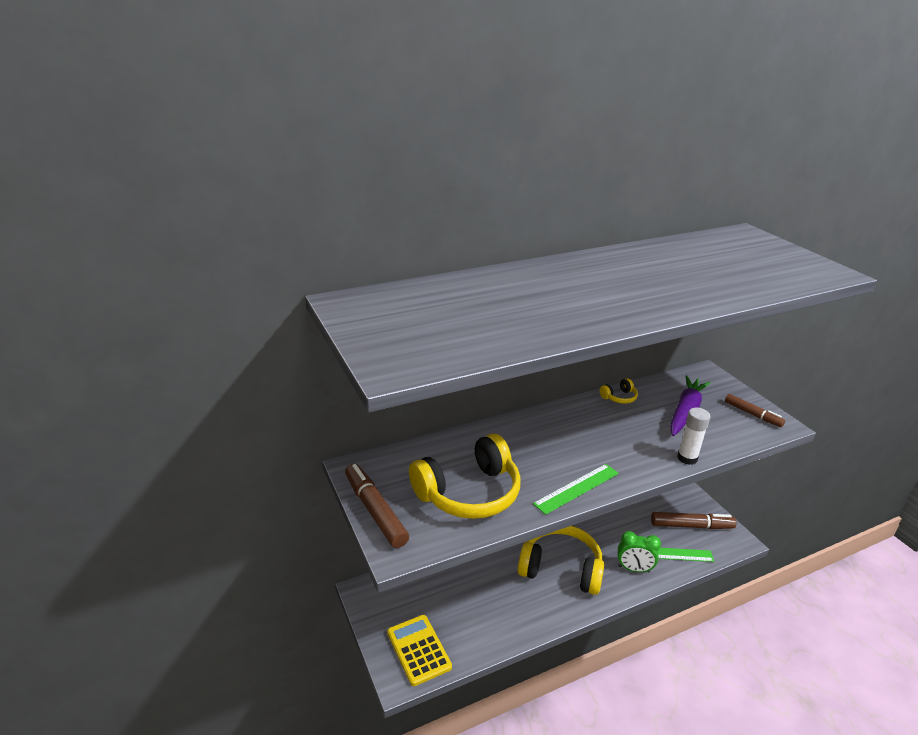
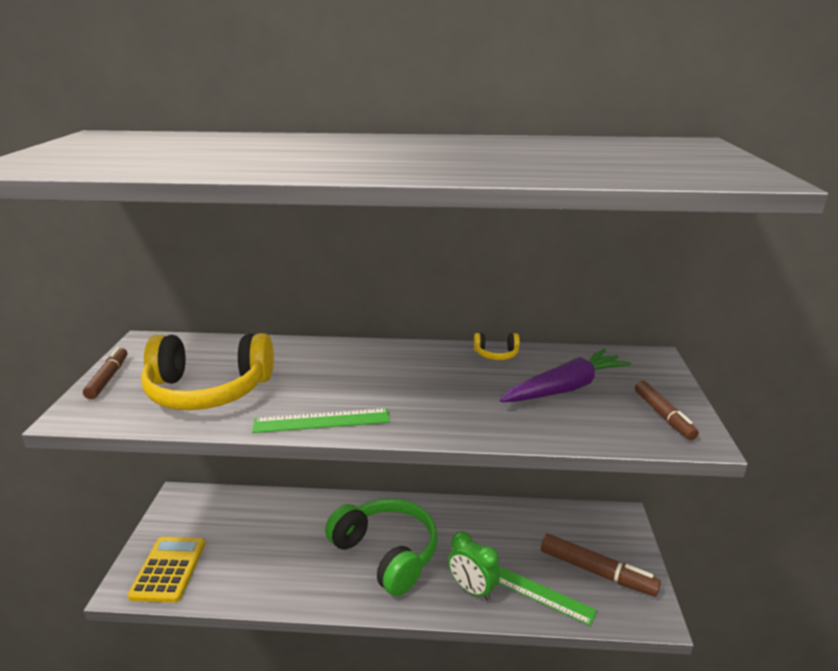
camera: 30 degrees right, 5 degrees down
brown marker [345,464,409,548] -> brown marker [83,347,127,399], size x0.64
yellow headphones [518,526,604,595] -> green headphones [325,498,438,596]
white glue stick [677,407,711,465] -> none

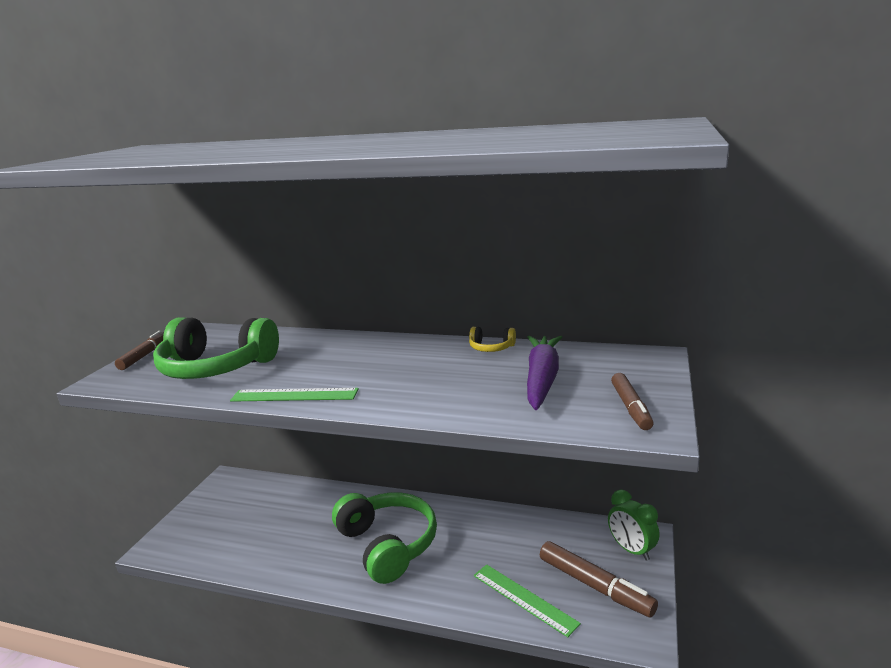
camera: 15 degrees right, 5 degrees down
yellow calculator [128,537,205,603] -> none
yellow headphones [141,333,274,410] -> green headphones [153,317,279,379]
green clock [448,531,500,601] -> green clock moved to [608,489,660,561]
purple carrot [500,349,631,402] -> purple carrot turned 60 degrees counterclockwise [527,336,562,410]

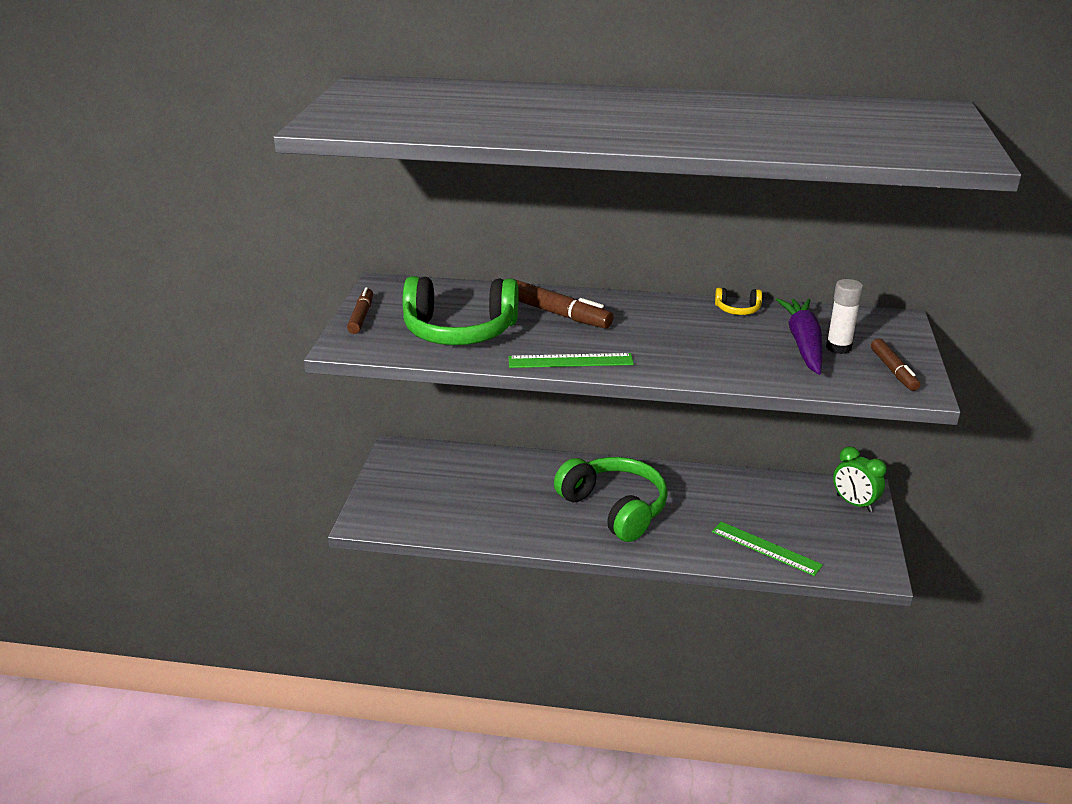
camera: 10 degrees left, 10 degrees up
brown marker [540,541,658,617] -> brown marker moved to [514,279,613,329]
none -> white glue stick [826,279,863,354]

